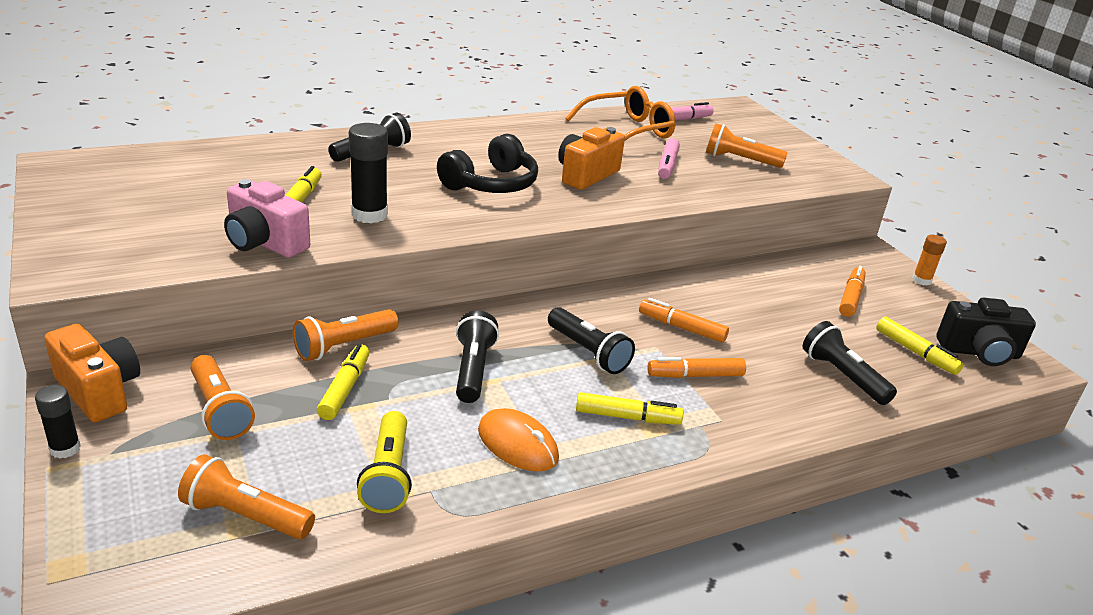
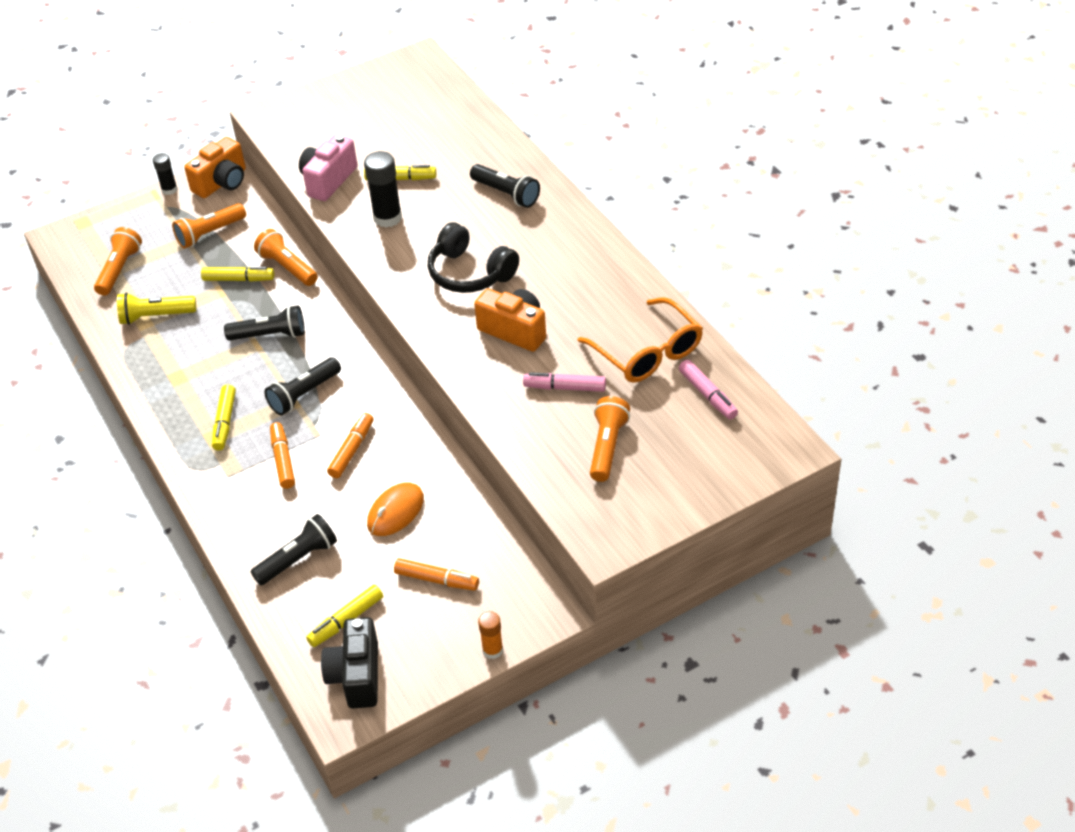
camera: 90 degrees right, 15 degrees up
orange mouse [478,408,559,472] -> orange mouse moved to [367,482,424,536]

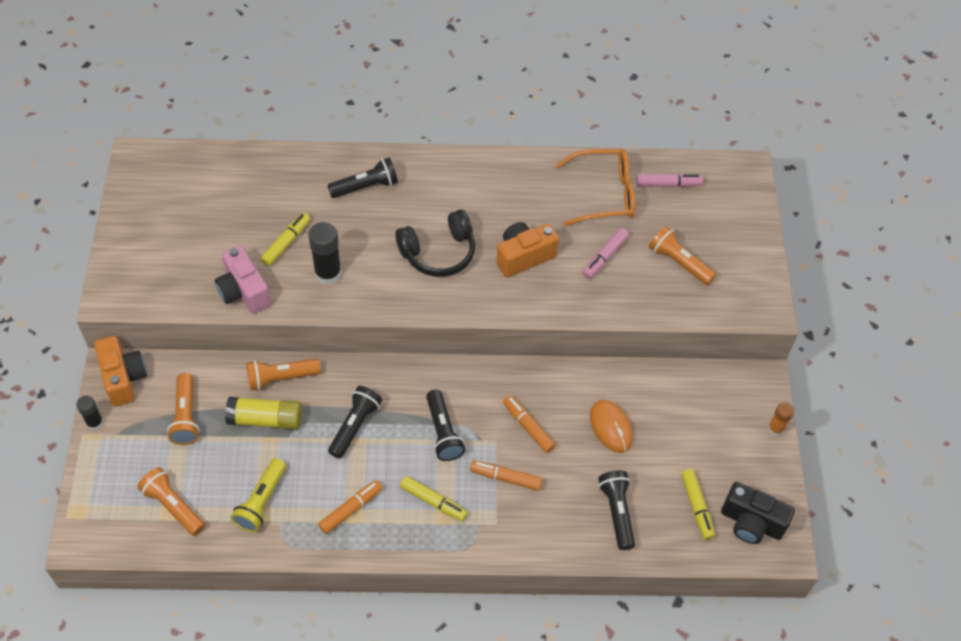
camera: 65 degrees left, 10 degrees up
yellow marker [201,267,274,282] -> yellow glue stick [225,397,302,430]
orange marker [394,558,479,591] -> orange marker moved to [318,480,383,534]

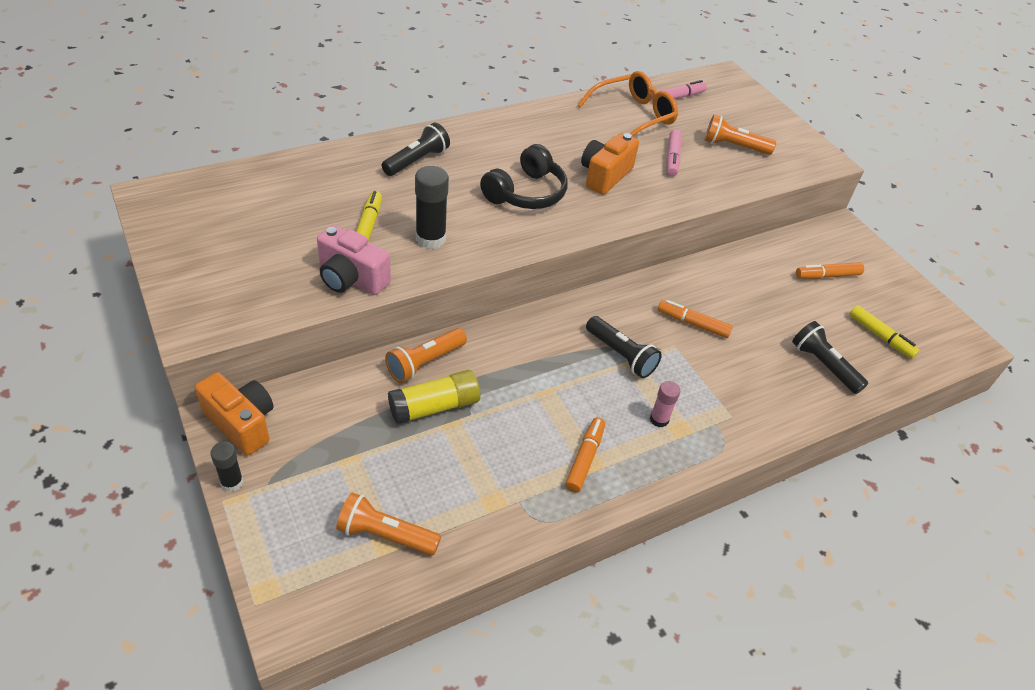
camera: 30 degrees left, 10 degrees down
orange flashlight [167,373,200,445] -> none
yellow flashlight [231,458,286,533] -> none
black flashlight [328,386,382,459] -> none
yellow marker [400,476,468,521] -> pink glue stick [650,381,680,427]
orange marker [470,460,543,491] -> orange marker moved to [796,262,864,279]
orange mouse [590,400,633,453] -> none
black camera [721,482,795,544] -> none
orange glue stick [768,402,794,436] -> none

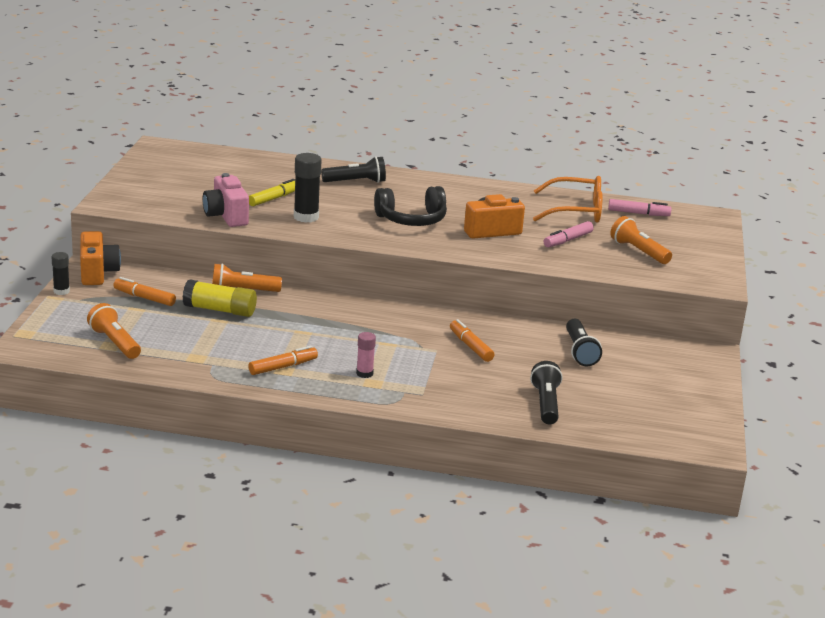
camera: 40 degrees right, 20 degrees down
black flashlight [586,316,662,378] -> black flashlight moved to [566,319,602,366]
orange marker [796,262,864,279] -> orange marker moved to [113,277,176,306]
yellow marker [849,305,919,359] -> none

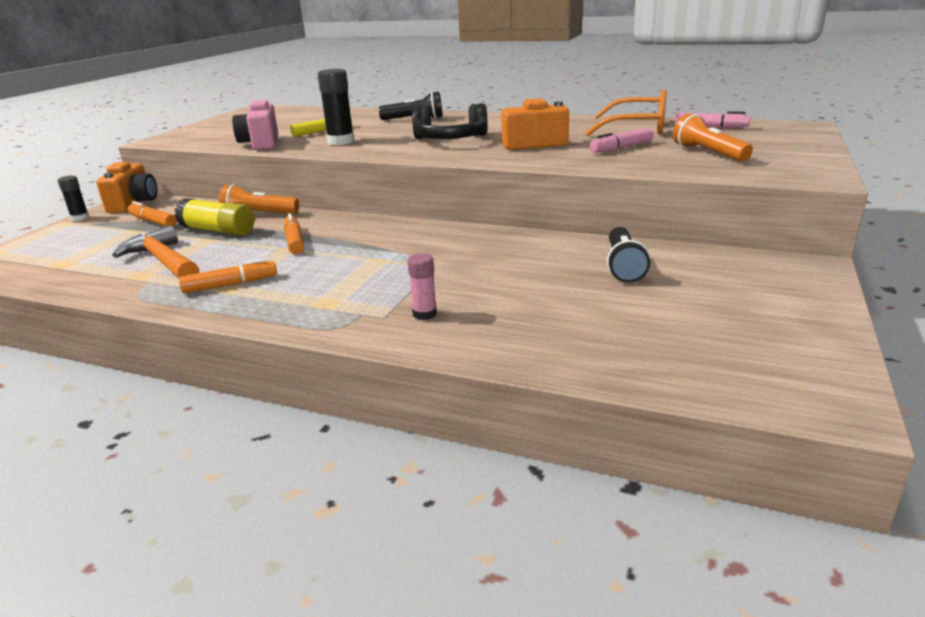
camera: 15 degrees right, 0 degrees up
orange flashlight [87,303,141,359] -> none
pink glue stick [356,332,376,378] -> pink glue stick moved to [407,253,437,320]
orange marker [450,319,494,362] -> orange marker moved to [284,213,304,254]
black flashlight [530,361,563,424] -> none
none -> orange hammer [112,225,199,278]

